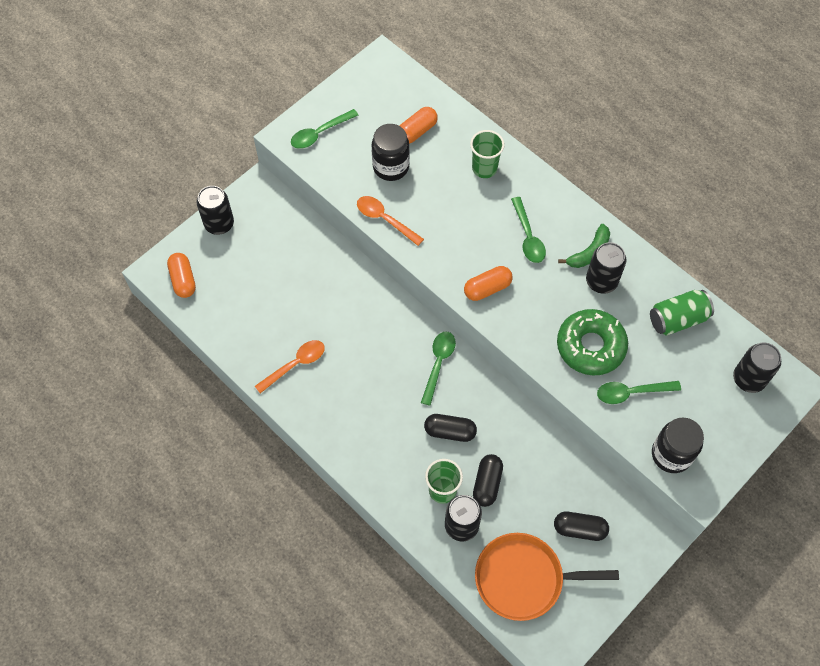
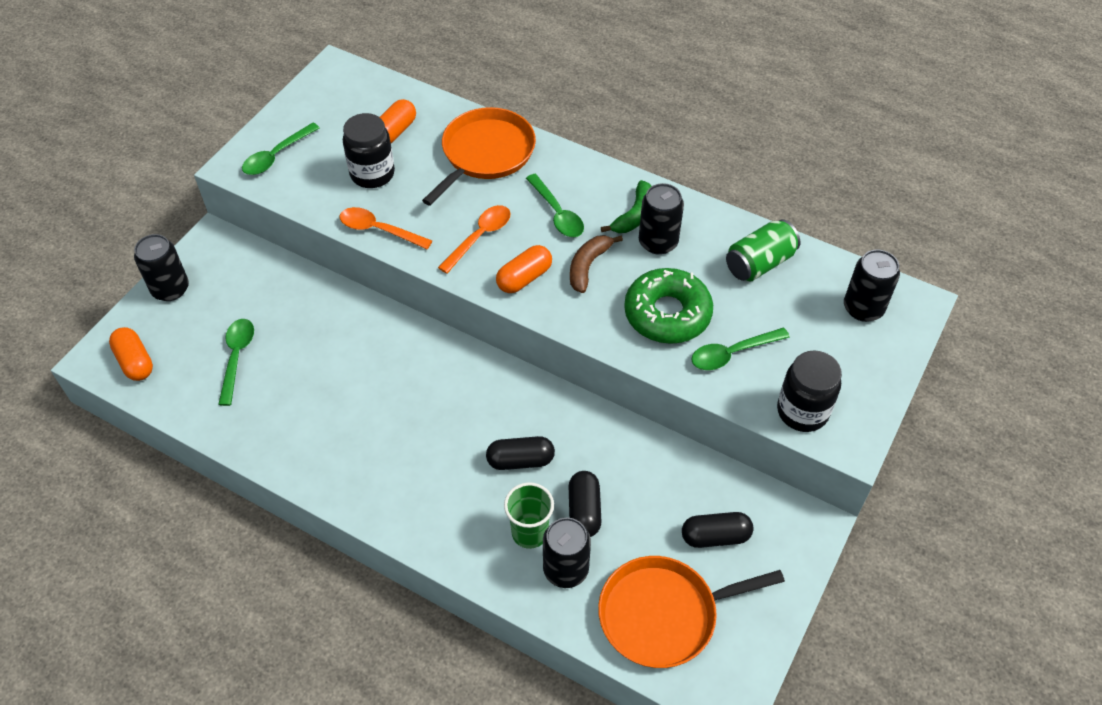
camera: 15 degrees left, 10 degrees down
orange spoon [255,340,325,393] -> orange spoon moved to [438,205,510,274]
green spoon [421,332,456,406] -> green spoon moved to [218,319,254,406]
green cup [470,130,505,178] -> orange pan [422,107,536,206]
none -> brown banana [570,235,623,293]

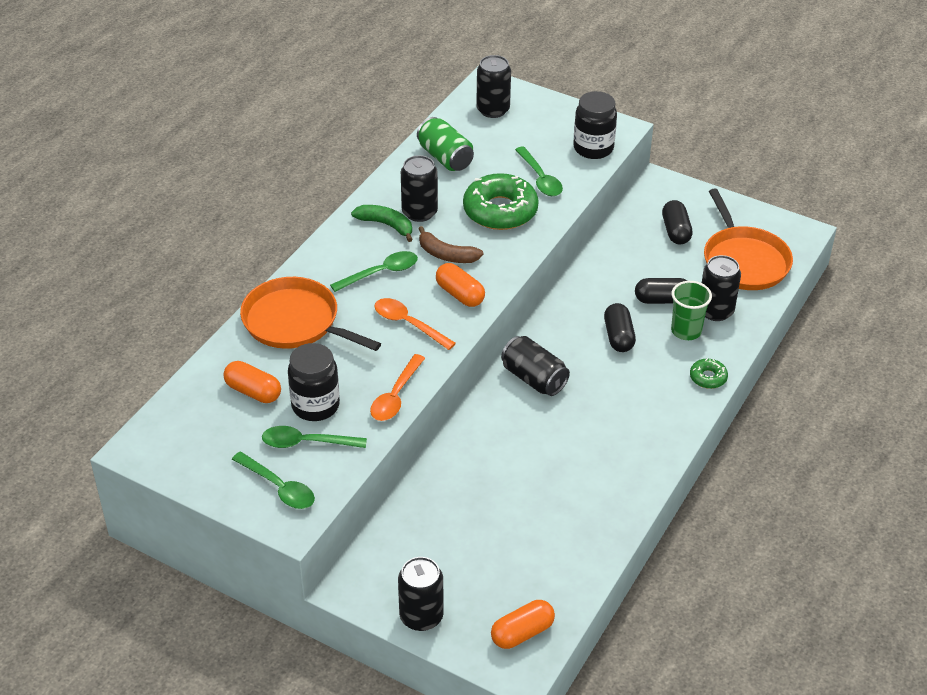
camera: 90 degrees left, 10 degrees down
green spoon [218,319,254,406] -> green spoon moved to [262,426,367,448]
none -> black can [501,336,570,396]
none -> green donut [690,359,728,389]

